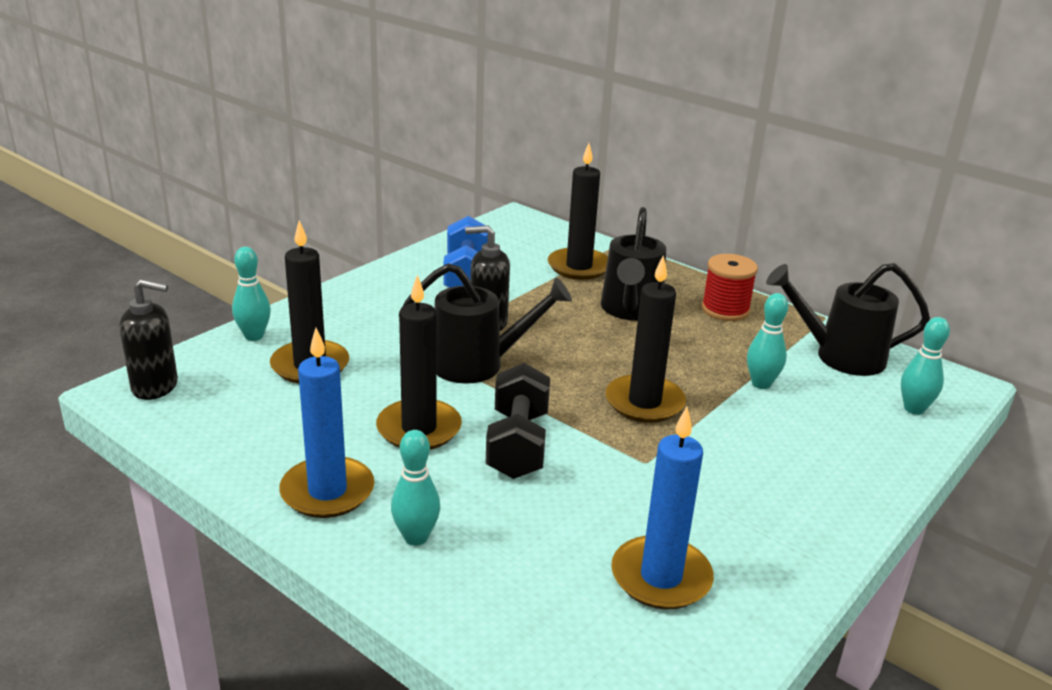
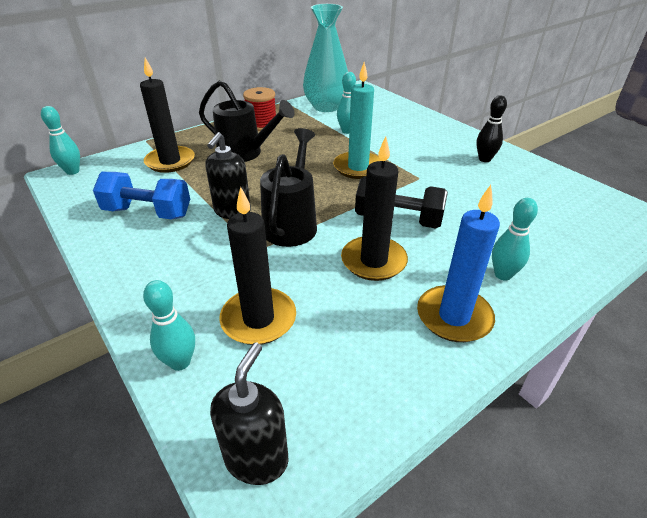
camera: 75 degrees left, 10 degrees up
black candle [605,255,686,423] -> turquoise candle [333,62,382,179]
blue candle [611,407,714,610] -> none
black watering can [766,263,930,376] -> turquoise vase [303,4,348,112]
turquoise bowling pin [901,317,950,415] -> turquoise bowling pin moved to [41,106,80,175]
none -> black bowling pin [476,95,507,162]

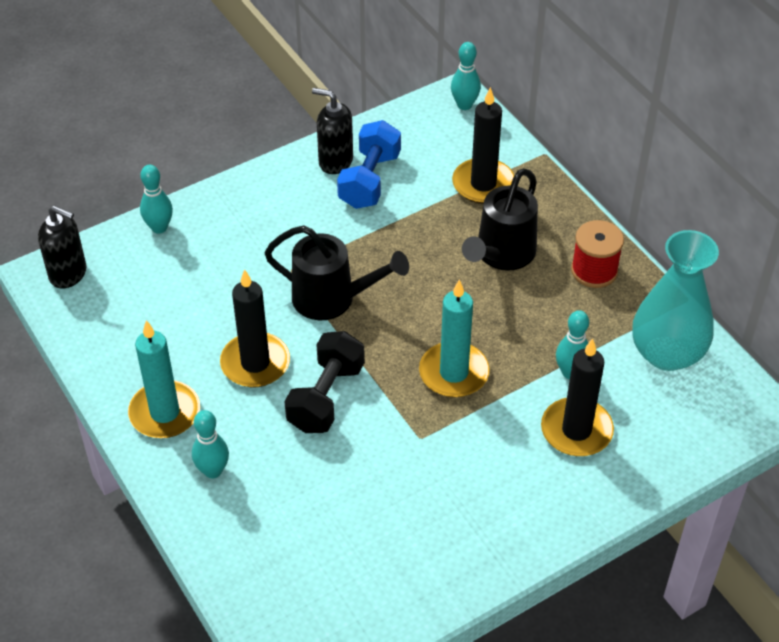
camera: 95 degrees right, 10 degrees up
black soap dispenser [205,132,251,219] -> black soap dispenser moved to [312,88,353,174]
black candle [219,187,296,345] -> black candle moved to [541,338,614,456]
blue candle [417,185,500,342] -> turquoise candle [128,320,200,438]
black bowling pin [476,95,507,162] -> none

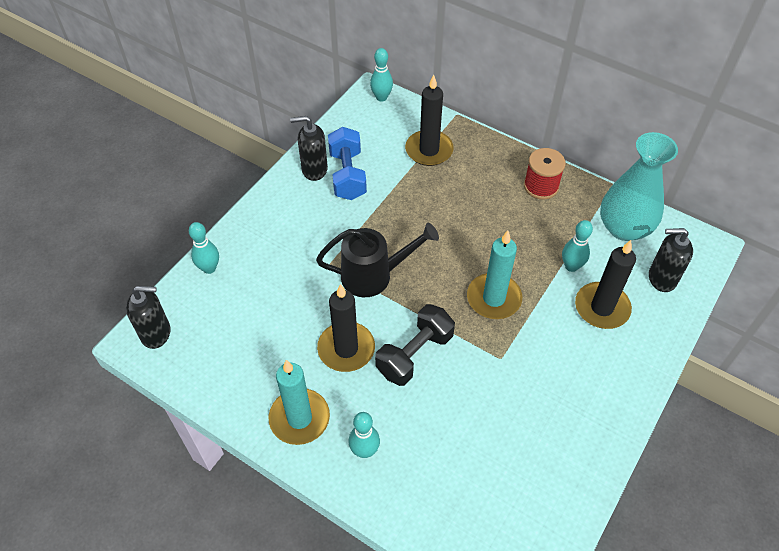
camera: 25 degrees left, 5 degrees up
black dumbbell [284,331,365,433] -> black dumbbell turned 45 degrees clockwise [375,304,455,386]
black watering can [462,168,538,271] -> none
none -> black soap dispenser [649,228,693,292]

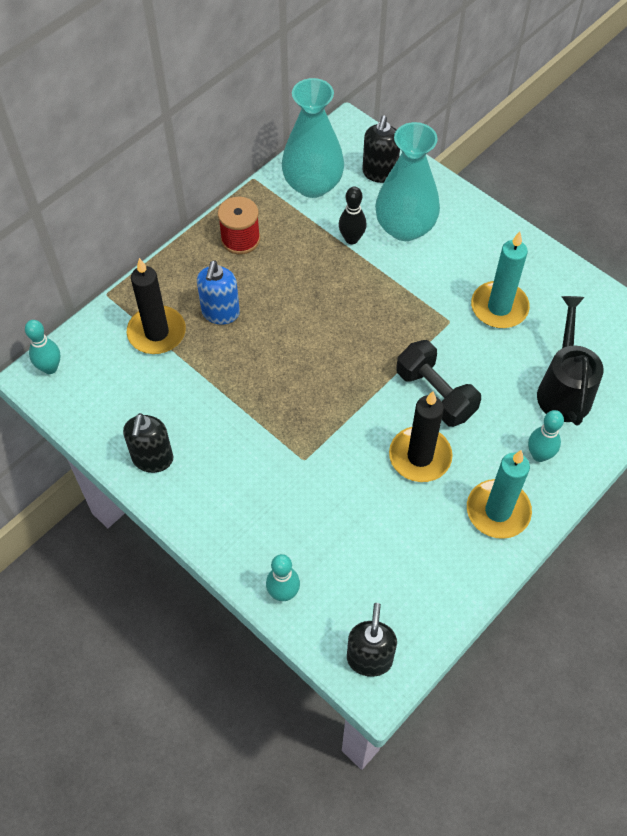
camera: 80 degrees left, 5 degrees up
black watering can [316,223,439,297] -> black watering can moved to [537,296,603,426]
blue dumbbell [328,127,367,200] -> none
turquoise candle [467,231,522,319] -> turquoise candle moved to [471,232,530,328]
turquoise bowling pin [562,220,593,272] -> black bowling pin [339,187,367,244]
black candle [575,240,636,329] -> turquoise vase [375,122,440,241]
none -> blue soap dispenser [197,261,240,325]

